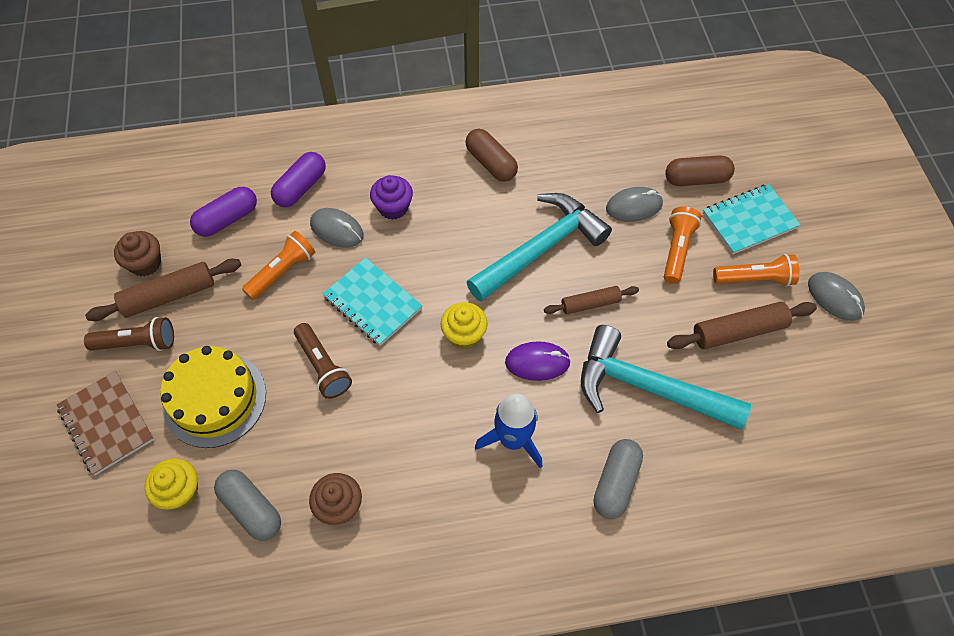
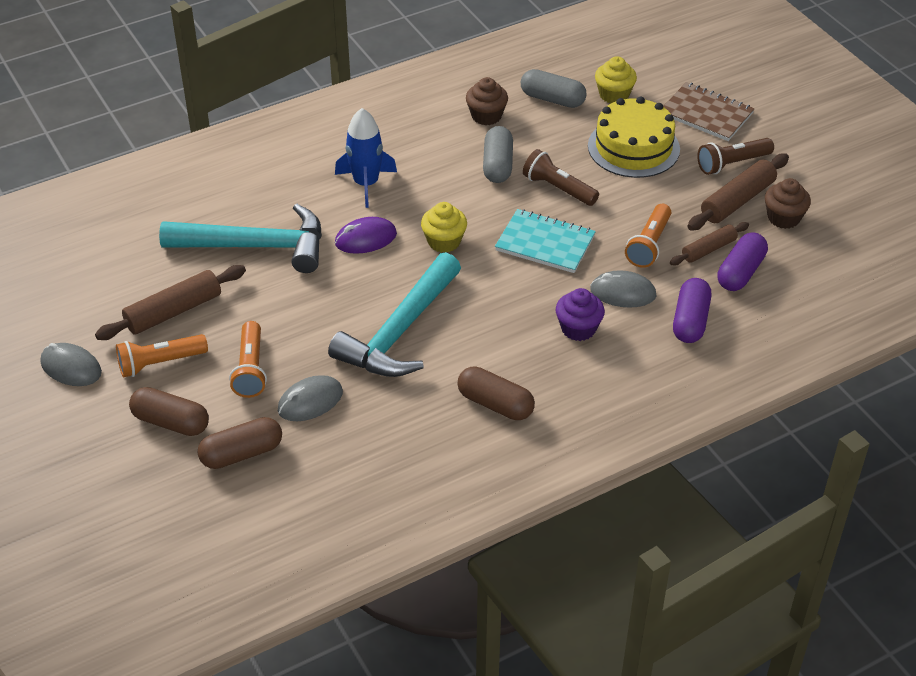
camera: 160 degrees right, 15 degrees down
brown rolling pin [544,286,639,314] -> brown rolling pin moved to [670,222,749,265]
grey capsule [593,439,643,519] -> grey capsule moved to [483,126,513,183]
turquoise notebook [703,184,800,255] -> brown capsule [129,387,209,436]

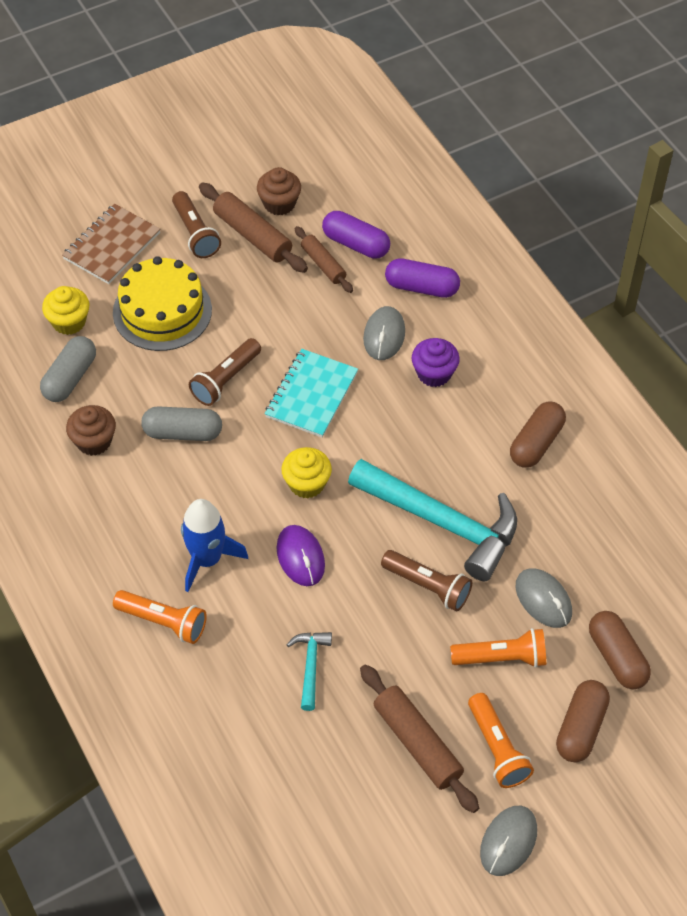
camera: 90 degrees left, 10 degrees up
turquoise hammer [159,204,322,273] -> turquoise hammer [286,632,332,711], size x0.45
orange flashlight [625,204,671,268] -> orange flashlight moved to [113,590,207,644]
none -> brown flashlight [381,550,472,611]

